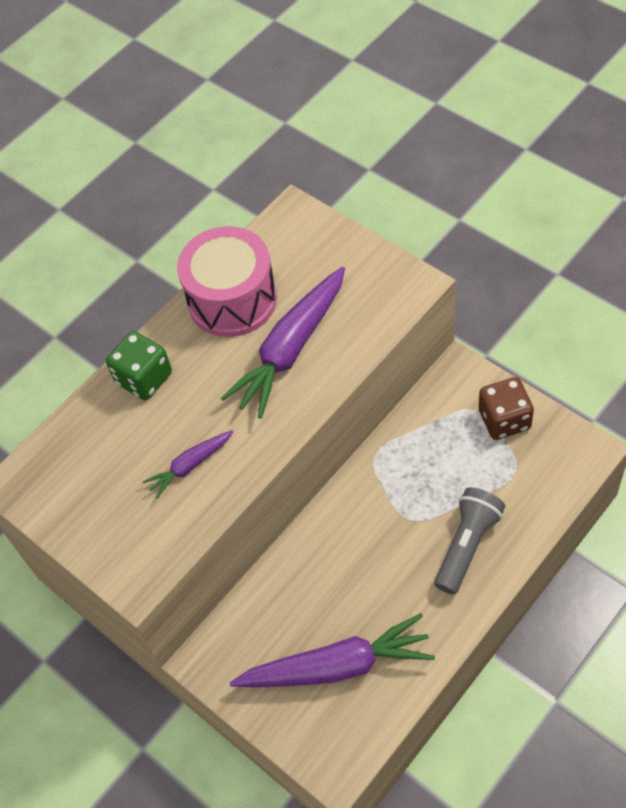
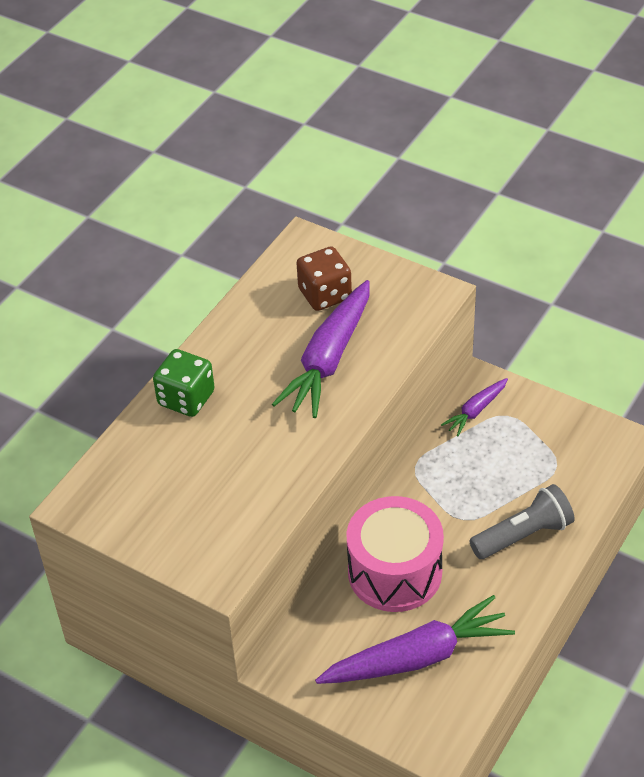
camera: 15 degrees left, 10 degrees down
purple carrot [143,430,233,499] -> purple carrot moved to [441,378,508,436]
pink drum [177,226,277,337] -> pink drum moved to [346,496,444,612]
grey flashlight [434,487,505,595] -> grey flashlight turned 45 degrees clockwise [469,484,575,559]
brown dice [479,377,534,440] -> brown dice moved to [297,247,352,311]

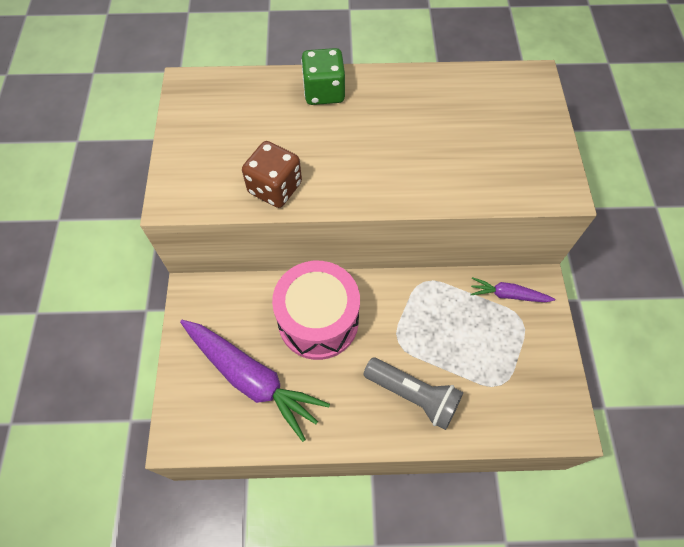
camera: 55 degrees right, 15 degrees up
purple carrot [272,280,370,418] -> none
brown dice [297,247,352,311] -> brown dice moved to [242,141,302,208]

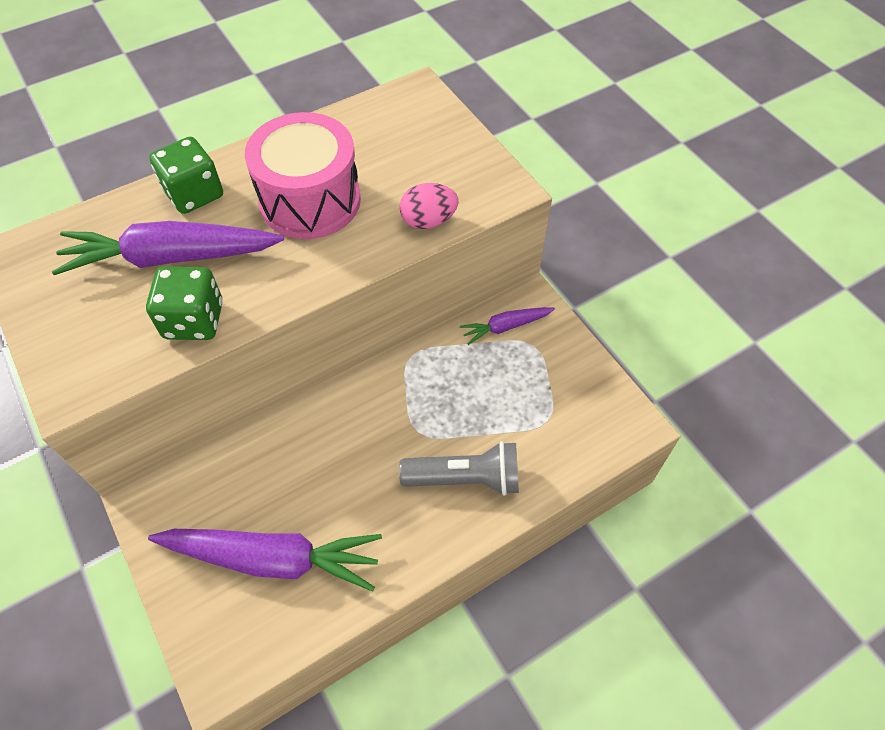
camera: 30 degrees left, 5 degrees down
brown dice [242,141,302,208] -> green dice [146,267,223,340]
pink drum [272,261,360,360] -> pink drum moved to [245,112,361,239]
none -> purple carrot [52,221,284,275]
none -> pink egg [400,183,458,229]

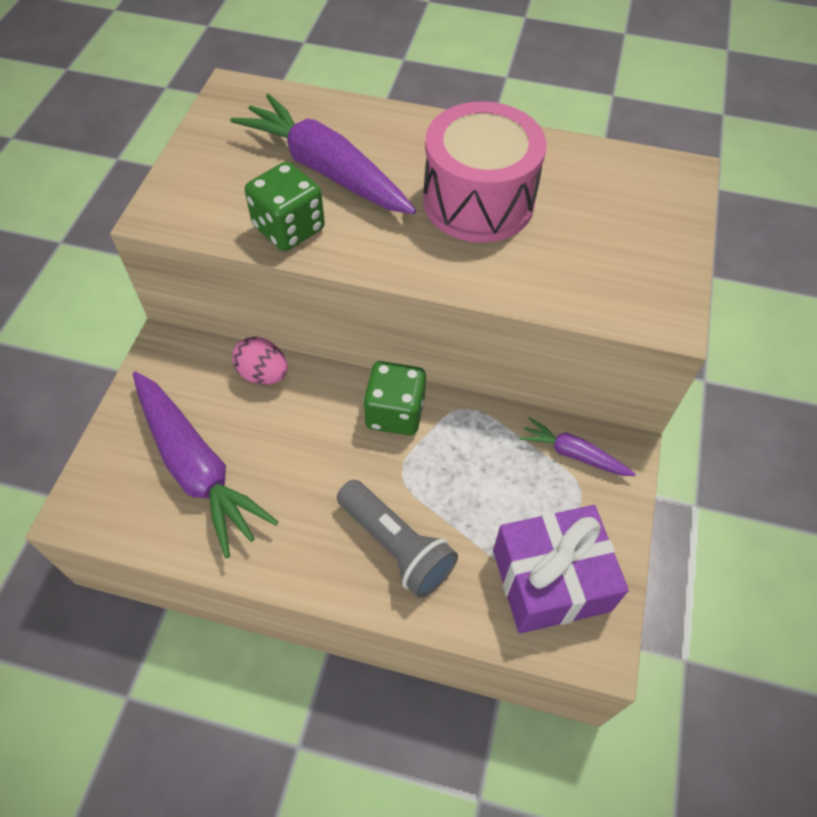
camera: 45 degrees right, 0 degrees up
green dice [149,137,223,214] -> green dice moved to [363,361,426,436]
pink egg [400,183,458,229] -> pink egg moved to [232,337,288,385]
none -> purple gift [493,505,629,634]

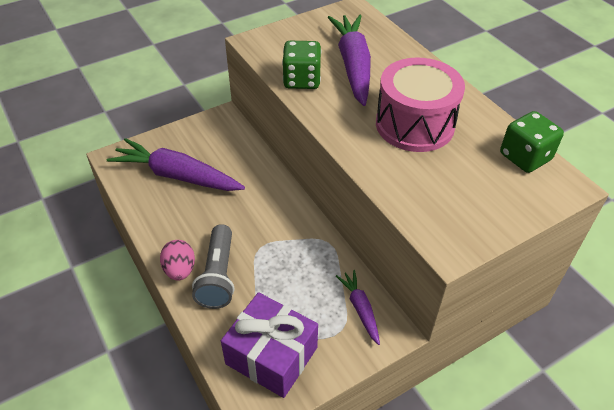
camera: 45 degrees right, 10 degrees down
purple carrot [133,372,279,558] -> purple carrot turned 105 degrees clockwise [107,138,245,191]
pink egg [232,337,288,385] -> pink egg moved to [160,240,195,281]
green dice [363,361,426,436] -> green dice moved to [500,111,564,173]

